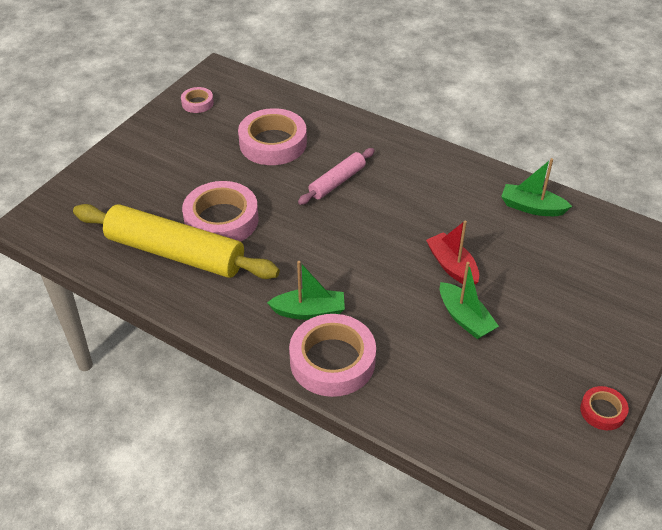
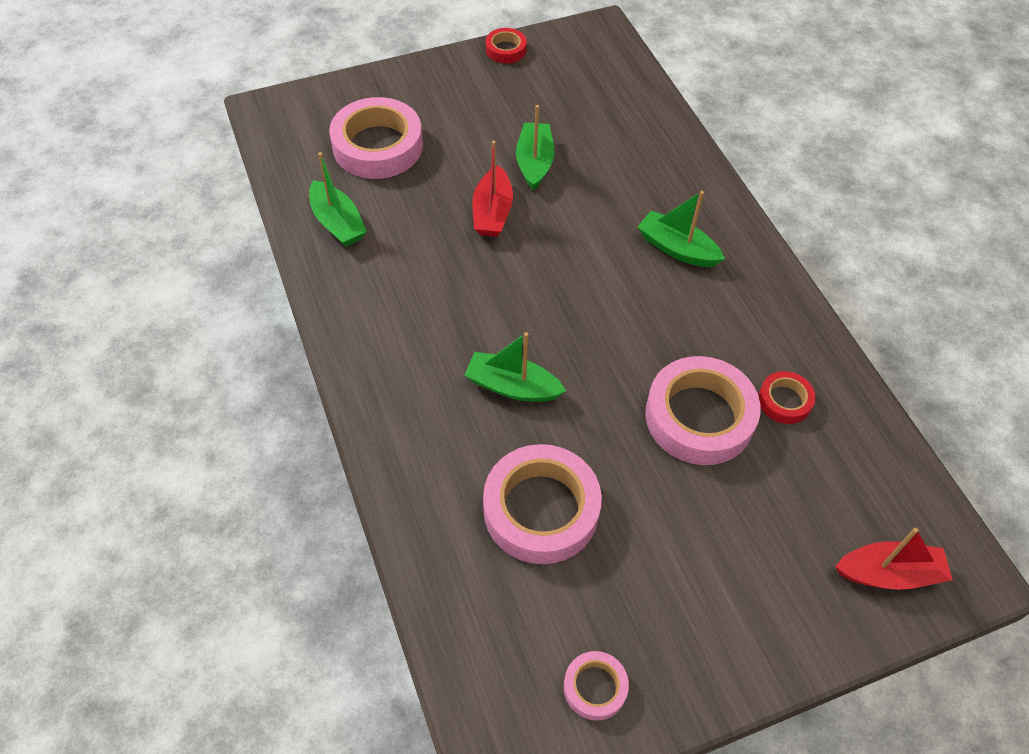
camera: 145 degrees left, 10 degrees up
yellow rolling pin [73,204,280,279] -> red tape [758,371,815,424]
pink tape [289,314,376,397] -> pink tape moved to [329,97,423,179]
pink rolling pin [298,148,375,205] -> green boat [464,332,566,402]
none -> red boat [835,528,953,590]

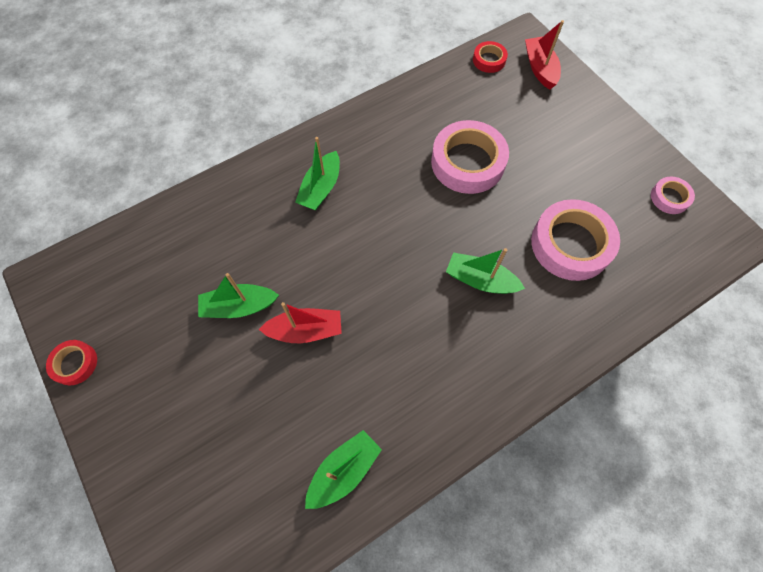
camera: 100 degrees left, 10 degrees up
pink tape [329,97,423,179] -> none
green boat [464,332,566,402] -> green boat turned 105 degrees clockwise [446,248,525,294]
red tape [758,371,815,424] -> red tape moved to [473,41,508,73]

